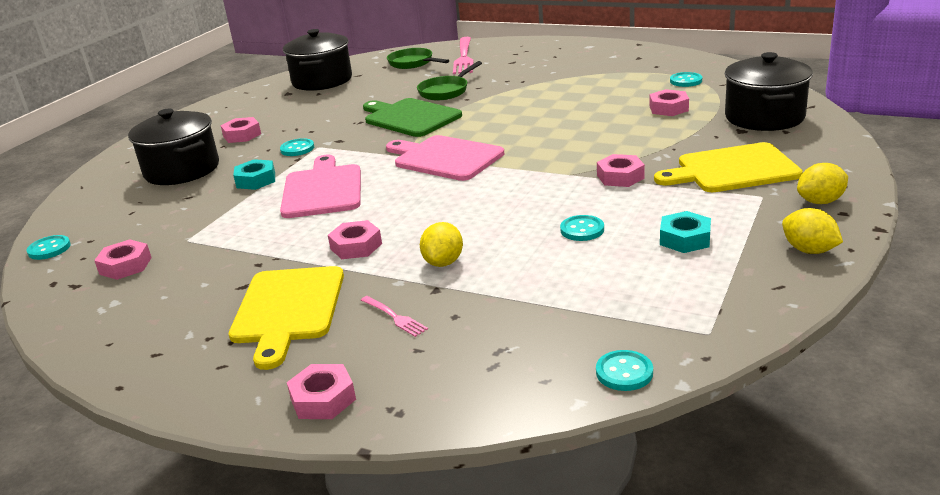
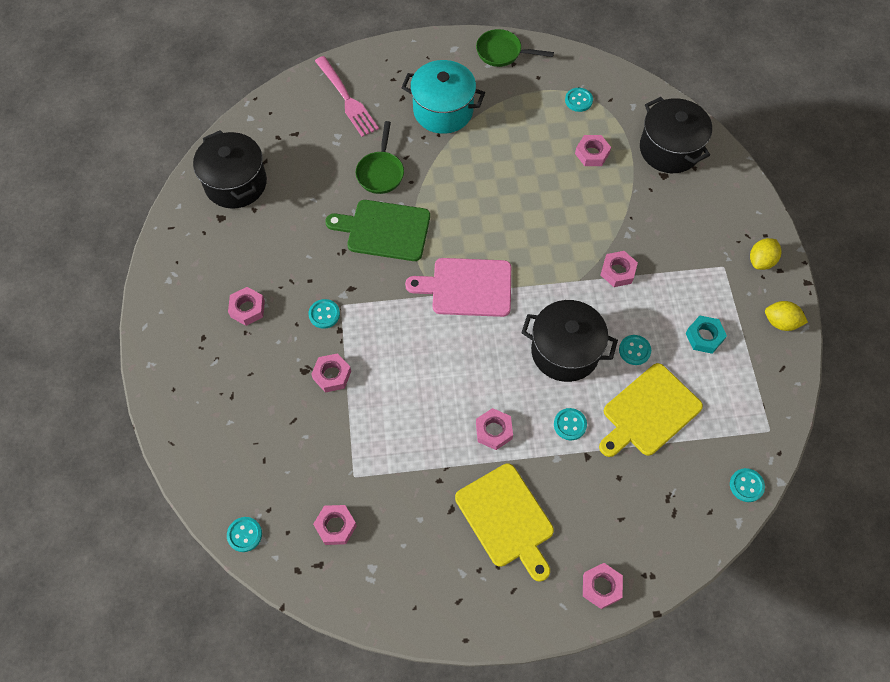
camera: 35 degrees left, 35 degrees up
black pot [128,109,219,185] -> black pot moved to [521,300,618,382]
turquoise nut [233,159,275,190] -> pink nut [311,353,351,393]
pink cutting board [280,154,361,218] -> none
pink fork [361,296,428,337] -> none
green pan [387,48,449,69] -> green pan moved to [476,29,554,67]
yellow lemon [420,222,463,267] -> turquoise button [554,408,587,440]
yellow cutting board [654,142,803,192] -> yellow cutting board moved to [599,363,703,457]
none -> turquoise pot [401,60,485,134]

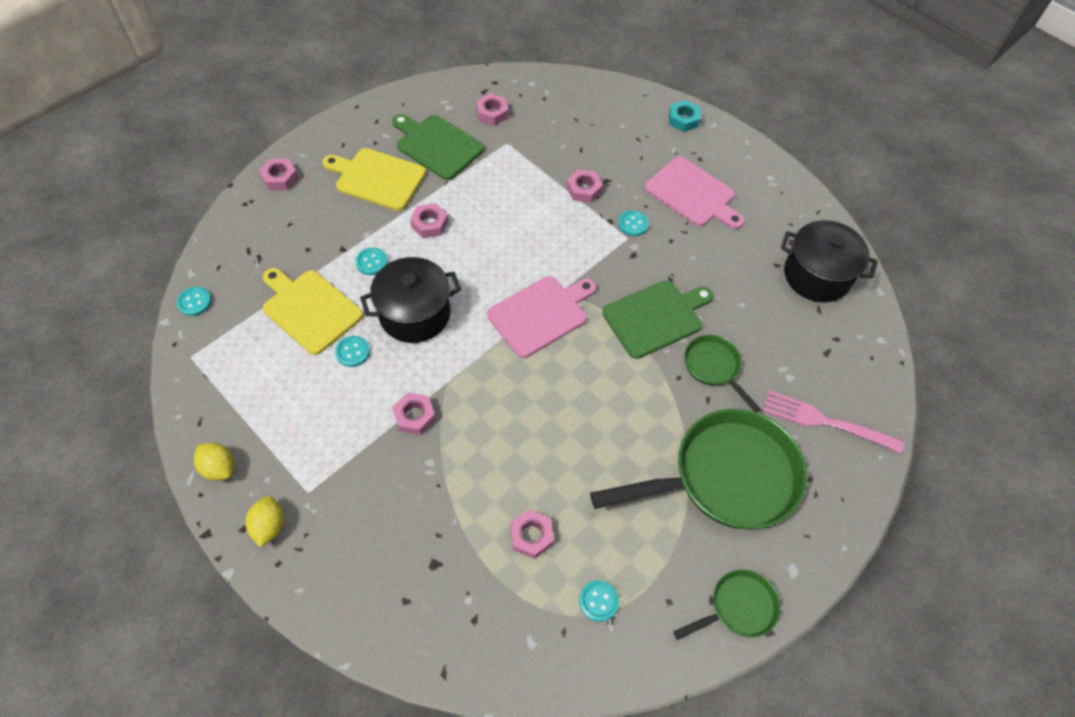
camera: 140 degrees right, 5 degrees down
turquoise button [227,517,262,552] -> none
pink nut [228,287,265,326] -> pink cutting board [645,156,744,229]
turquoise pot [401,60,485,134] -> green pan [590,409,807,529]
yellow cutting board [599,363,703,457] -> yellow cutting board turned 60 degrees counterclockwise [263,268,363,355]
black pot [640,97,712,173] -> none
turquoise nut [686,316,727,354] -> turquoise nut moved to [669,100,700,132]
yellow lemon [765,301,808,331] -> yellow lemon turned 60 degrees clockwise [194,443,234,481]
none -> green cutting board [392,114,484,180]

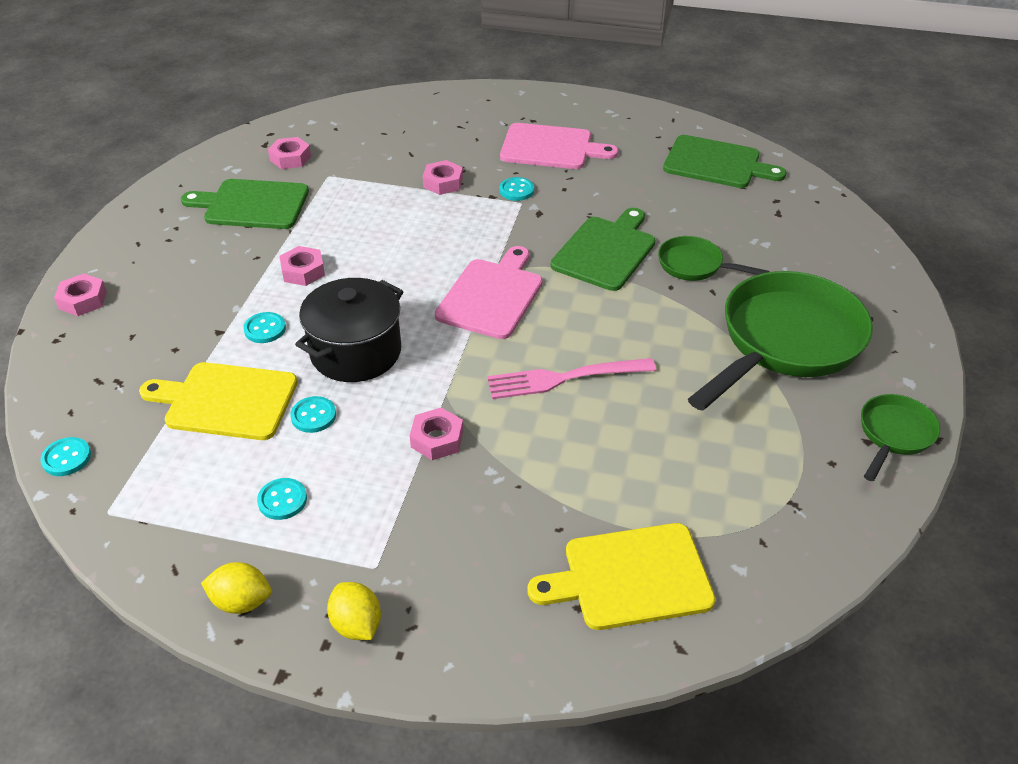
camera: 30 degrees left, 15 degrees down
yellow cutting board [323,148,426,211] -> yellow cutting board moved to [528,523,715,630]
pink nut [510,510,554,559] -> none
turquoise button [579,580,619,622] -> turquoise button moved to [257,478,307,520]
turquoise nut [669,100,700,132] -> none
pink fork [763,391,904,454] -> pink fork moved to [487,358,656,399]
black pot [781,220,878,302] -> green cutting board [663,135,786,188]

